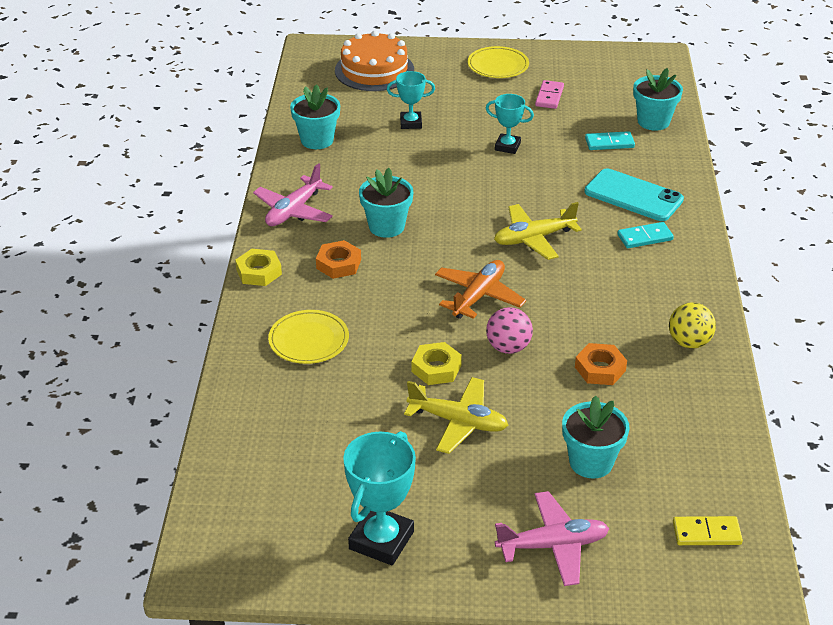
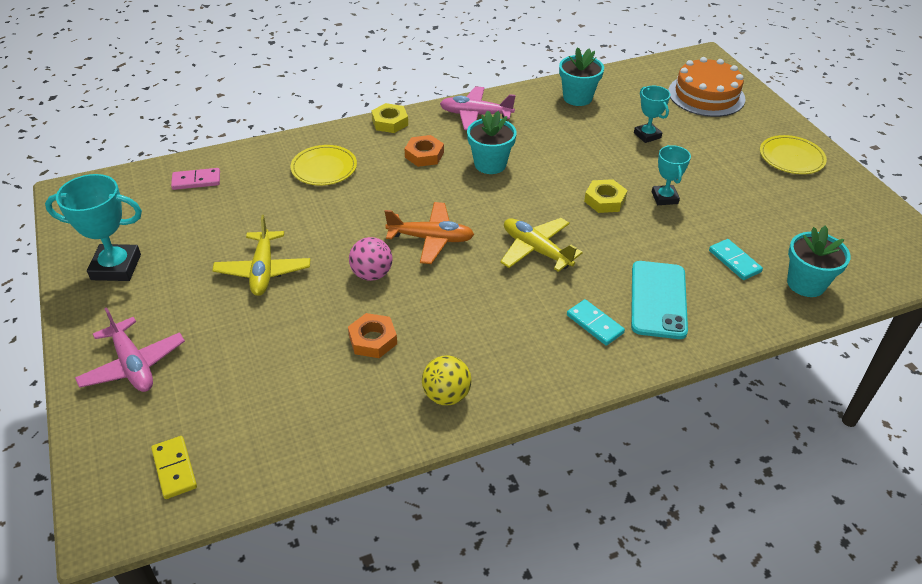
camera: 65 degrees right, 5 degrees up
yellow nut [411,342,462,385] -> yellow nut moved to [584,179,627,213]
pink domino [535,80,564,109] -> pink domino moved to [171,168,220,190]
turquoise flower pot [562,395,630,479] -> none

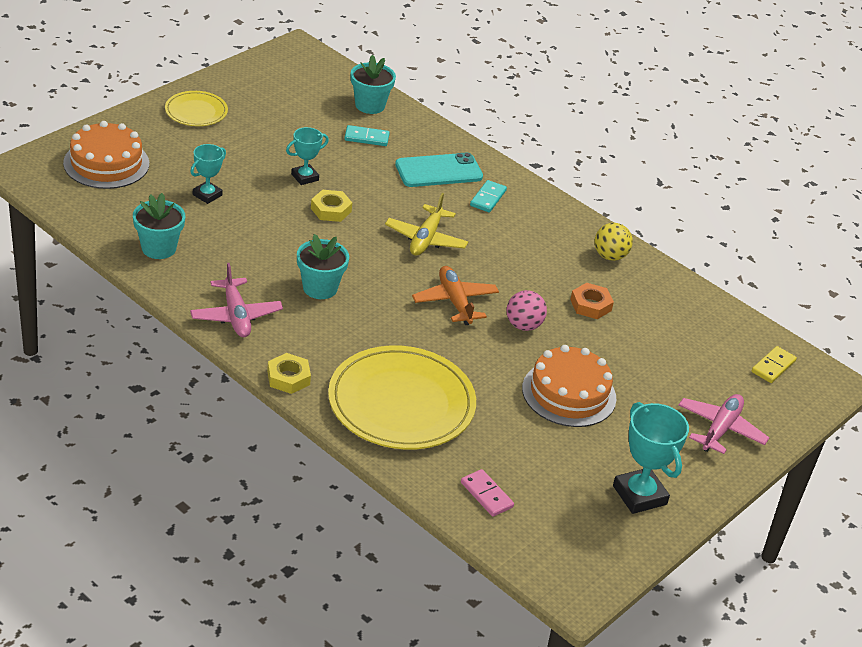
camera: 120 degrees left, 5 degrees down
yellow plane [212,215,310,296] -> orange cake [522,345,616,427]
yellow plate [290,145,357,185] -> yellow plate [328,345,476,449], size x1.96
orange nut [404,135,444,167] -> none
turquoise domino [709,239,763,280] -> turquoise domino turned 60 degrees clockwise [344,125,390,146]

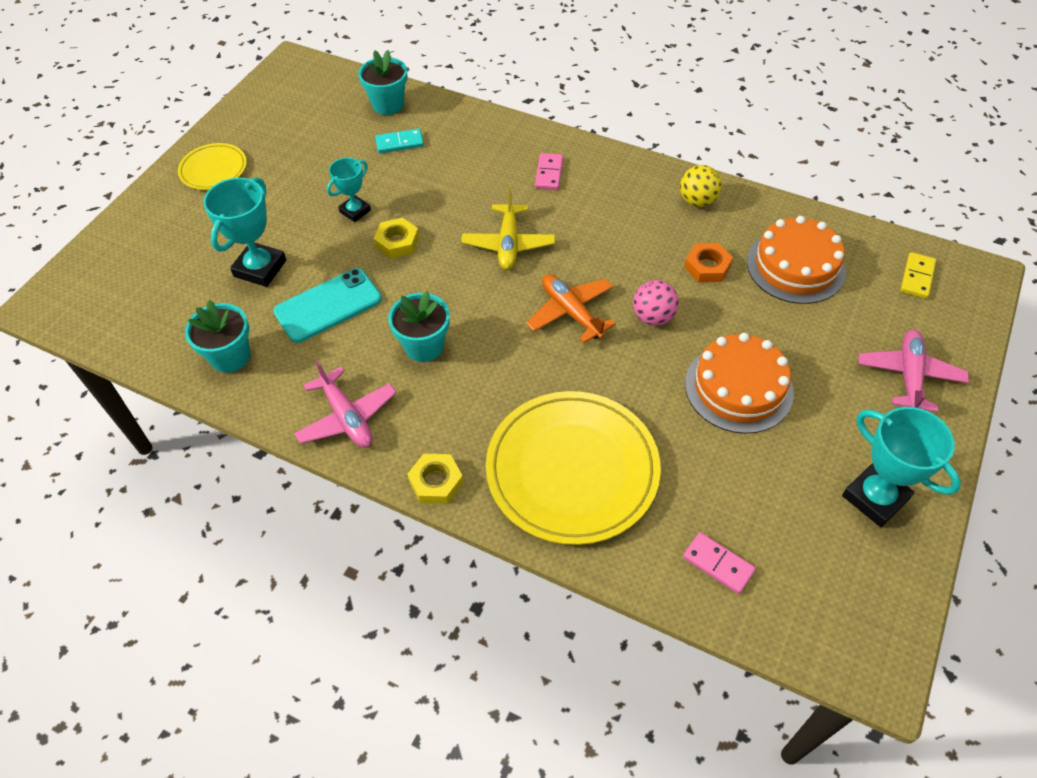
camera: 10 degrees left, 15 degrees up
orange cake [63,121,149,189] -> orange cake moved to [747,216,846,304]
turquoise trophy [190,144,226,204] -> turquoise trophy [203,177,286,287], size x1.64
turquoise phone [395,152,483,187] -> turquoise phone moved to [273,268,382,343]
turquoise domino [470,180,507,212] -> pink domino [535,153,563,190]

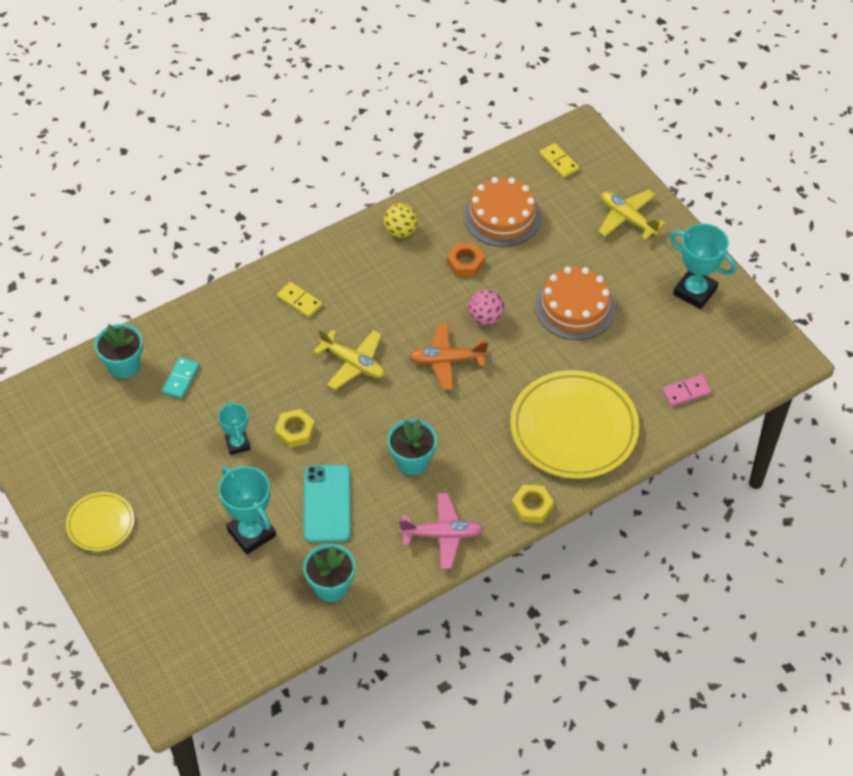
camera: 60 degrees left, 0 degrees up
pink domino [535,153,563,190] -> yellow domino [277,282,322,318]
turquoise trophy [842,407,961,527] -> turquoise trophy turned 45 degrees clockwise [670,223,736,309]
pink plane [859,330,969,412] -> yellow plane [598,190,665,240]

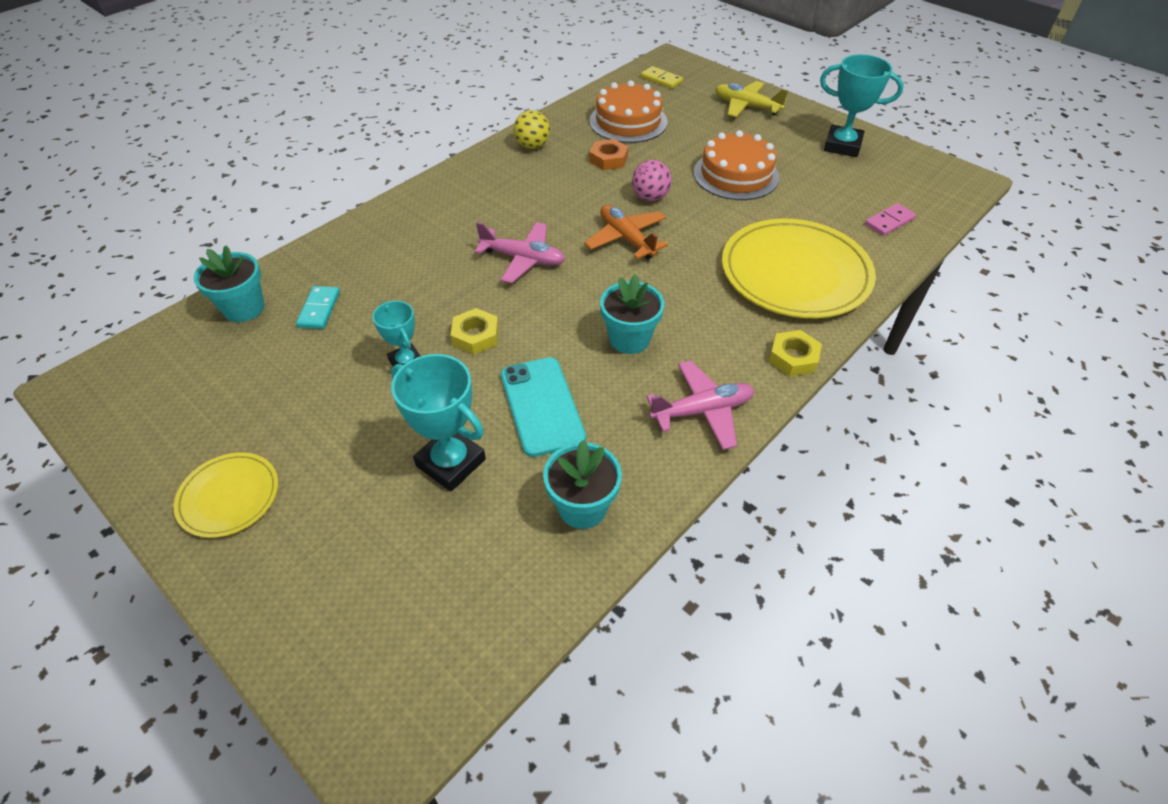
camera: 15 degrees left, 5 degrees down
yellow domino [277,282,322,318] -> none
yellow plane [313,329,385,390] -> pink plane [474,222,565,283]
orange plane [409,323,488,390] -> orange plane turned 75 degrees clockwise [584,205,668,259]

